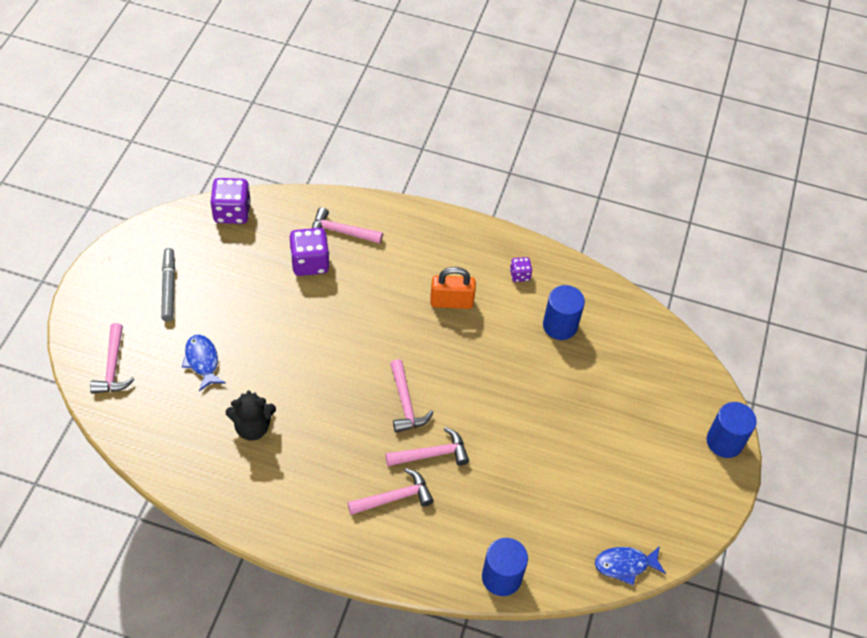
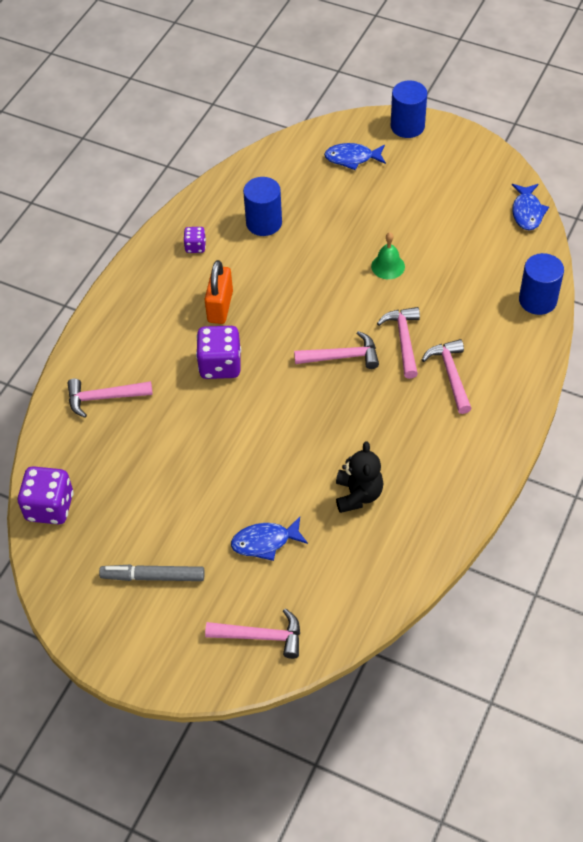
camera: 75 degrees left, 0 degrees up
purple dice [290,228,330,276] -> purple dice moved to [196,326,241,379]
pink hammer [312,207,383,244] -> pink hammer turned 60 degrees clockwise [67,379,153,418]
none -> blue fish [324,143,386,170]
none -> green bell [371,232,405,279]

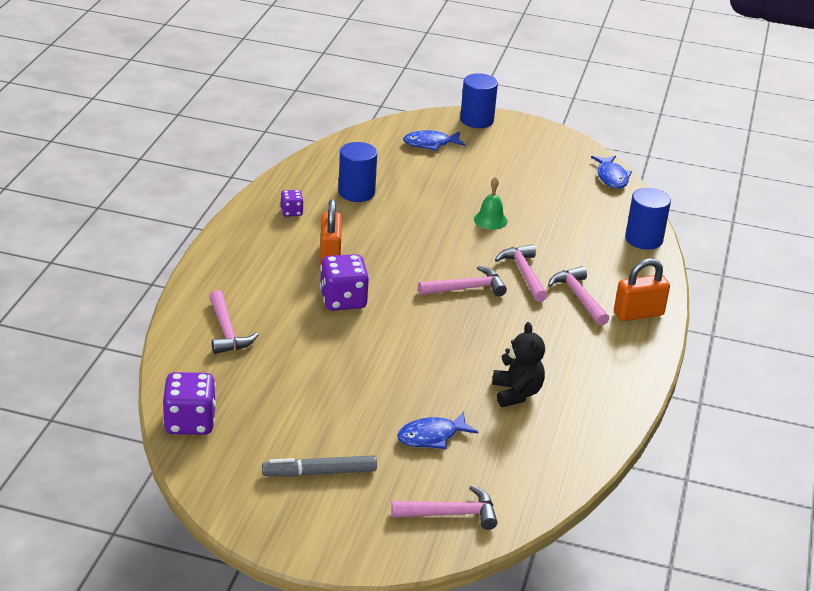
camera: 15 degrees left, 20 degrees down
pink hammer [67,379,153,418] -> pink hammer turned 90 degrees counterclockwise [209,290,259,354]
none -> orange padlock [614,258,670,321]

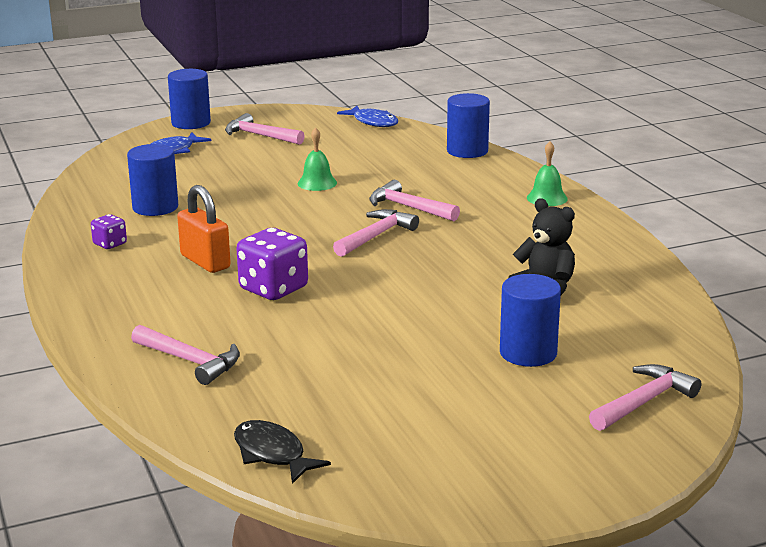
camera: 35 degrees left, 10 degrees down
purple dice [163,372,216,435] -> black fish [234,420,331,484]
grey marker [262,455,377,477] -> none
blue fish [397,411,478,449] -> blue cylinder [500,274,561,367]
pink hammer [548,266,609,326] -> pink hammer moved to [225,113,305,145]
orange padlock [614,258,670,321] -> green bell [527,141,568,206]

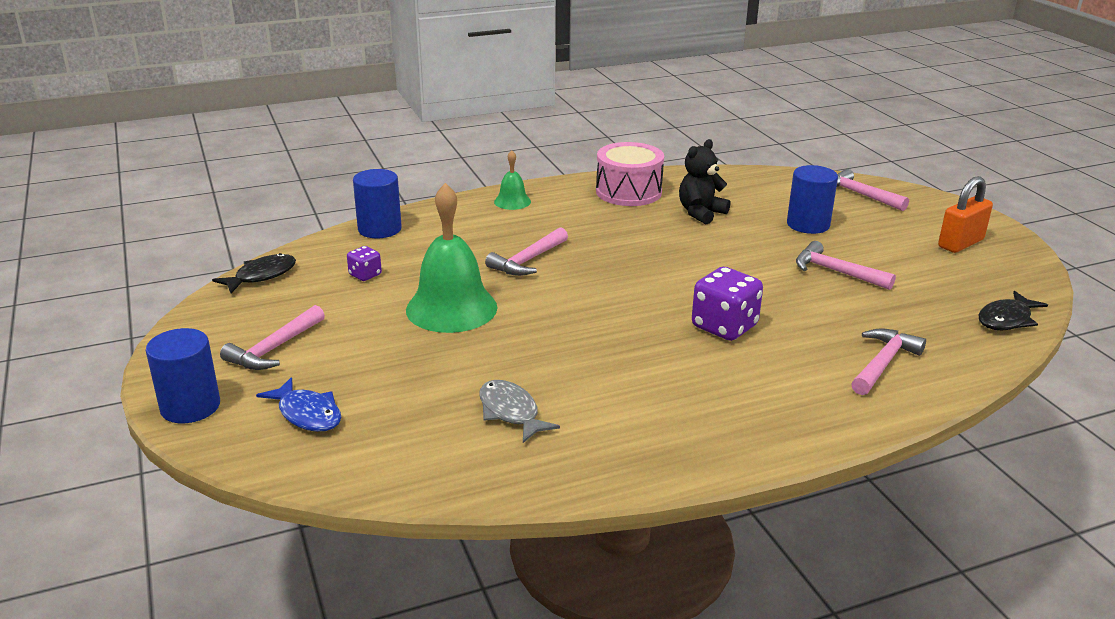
camera: 90 degrees left, 5 degrees up
purple dice [91,214,127,249] -> purple dice moved to [347,246,382,281]
blue cylinder [127,144,178,216] -> grey fish [479,380,560,443]
orange padlock [177,185,231,273] -> orange padlock moved to [938,176,993,253]
green bell [298,127,337,191] -> green bell [406,183,497,333], size x2.04
pink hammer [333,209,419,257] -> pink hammer moved to [796,241,896,290]
blue fish [337,106,398,127] -> black fish [212,253,296,293]
none -> pink drum [596,142,664,206]

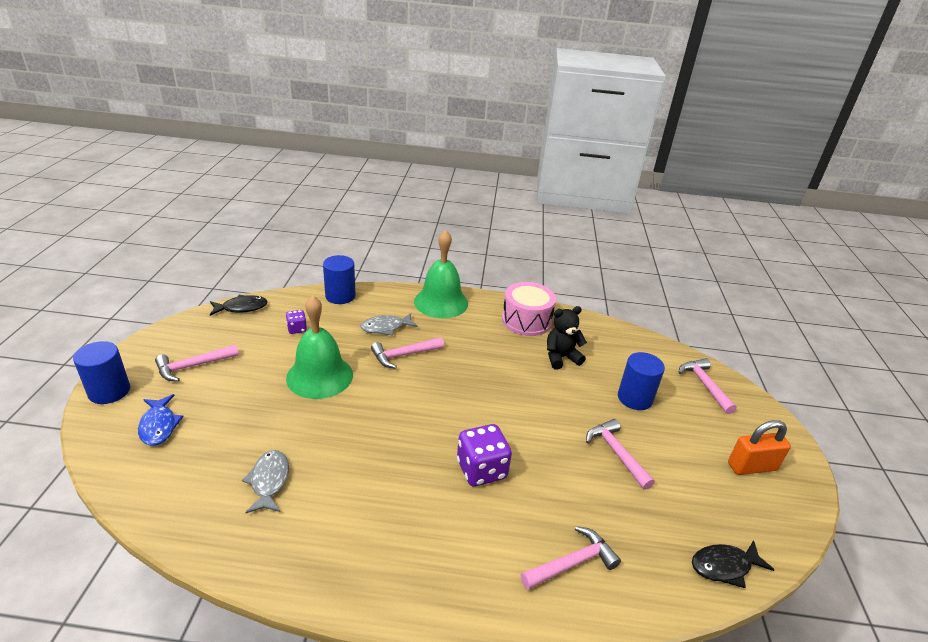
camera: 25 degrees right, 5 degrees up
green bell [494,150,531,210] -> green bell [414,230,468,318], size x2.04
none -> grey fish [360,313,418,336]

